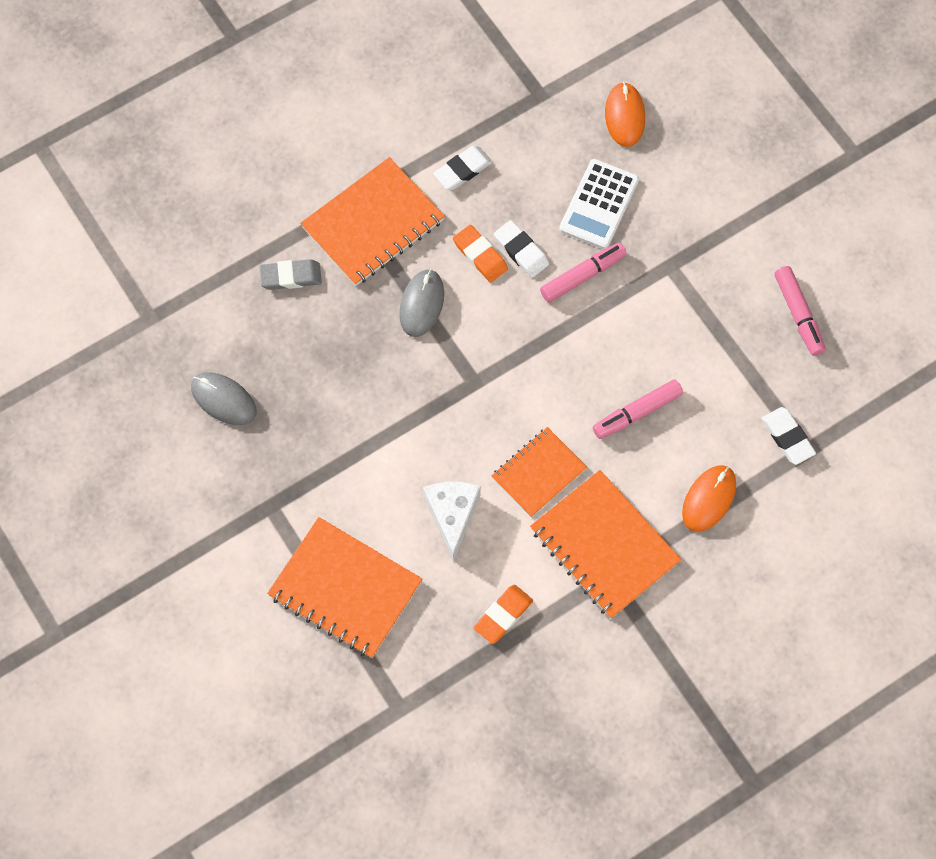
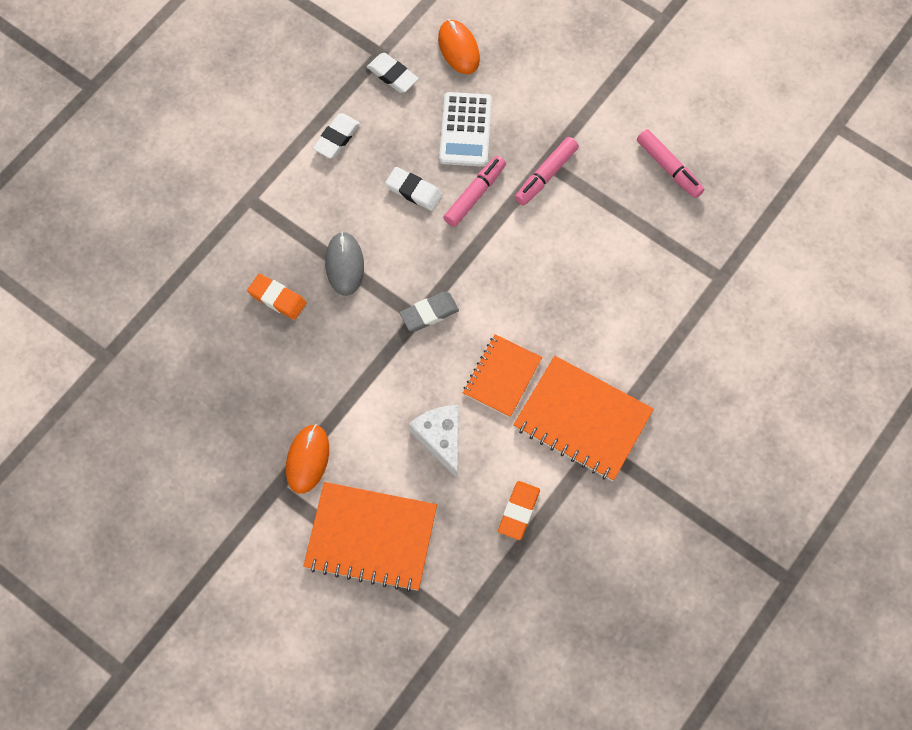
camera: 20 degrees left, 0 degrees up
grey mouse [191,372,256,425] -> none
grey eraser [259,259,322,290] -> grey eraser moved to [400,292,459,331]
orange notebook [300,157,445,286] -> none
orange eraser [453,225,508,283] -> orange eraser moved to [247,274,307,320]
pink marker [593,379,683,439] -> pink marker moved to [515,137,579,206]
orange mouse [682,465,736,532] -> orange mouse moved to [286,424,329,494]
white eraser [762,407,816,465] -> white eraser moved to [367,53,419,93]

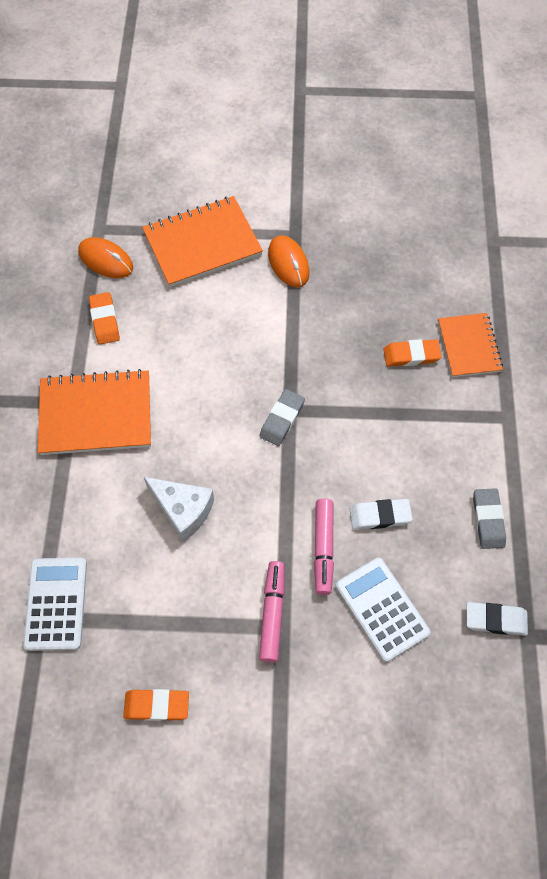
camera: 145 degrees right, 5 degrees down
white eraser [313,113,360,159] -> grey eraser [473,488,506,549]
grey mouse [325,232,364,296] -> none
white cheese [409,405,459,480] -> white cheese moved to [144,477,214,542]
orange mouse [438,20,480,74] -> orange mouse moved to [78,237,133,278]
orange notebook [463,334,542,417] -> orange notebook moved to [438,313,503,377]
pink marker [637,129,704,198] -> orange eraser [123,689,189,721]
none -> white calculator [23,558,87,651]

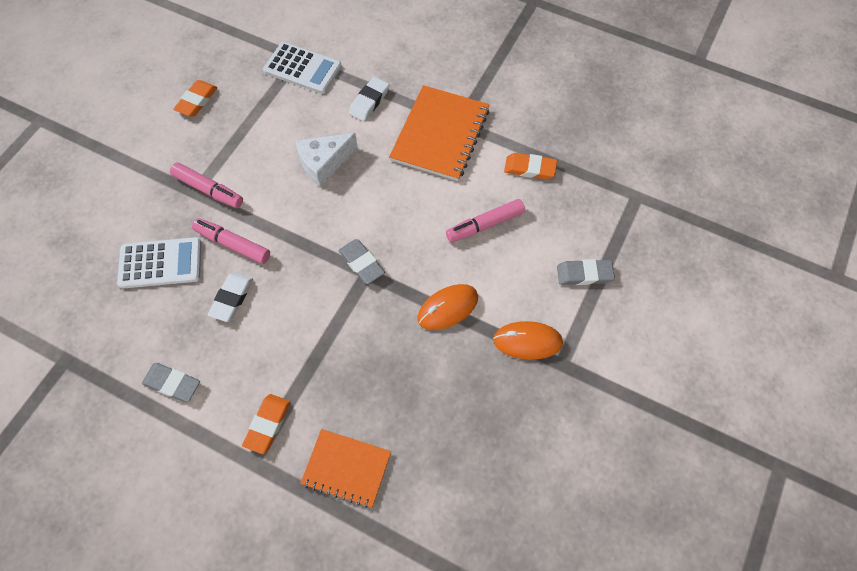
camera: 115 degrees right, 0 degrees up
orange mouse [78,237,133,278] -> orange mouse moved to [417,284,478,330]
orange notebook [142,196,263,287] -> grey eraser [557,259,615,285]
orange eraser [383,339,442,367] -> orange eraser moved to [242,394,291,454]
white eraser [467,602,528,636] -> white eraser moved to [349,77,389,121]
none -> pink marker [446,199,525,242]

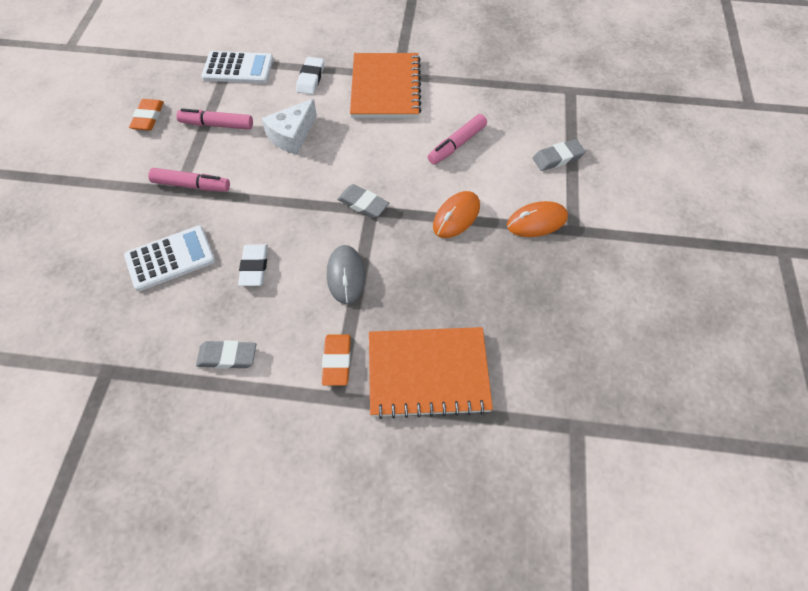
camera: 20 degrees left, 5 degrees down
pink marker [192,218,270,264] -> pink marker moved to [176,108,253,130]
orange notebook [300,429,391,508] -> orange notebook [369,327,493,419], size x1.58
orange eraser [504,153,557,179] -> none
none -> grey mouse [327,245,365,304]

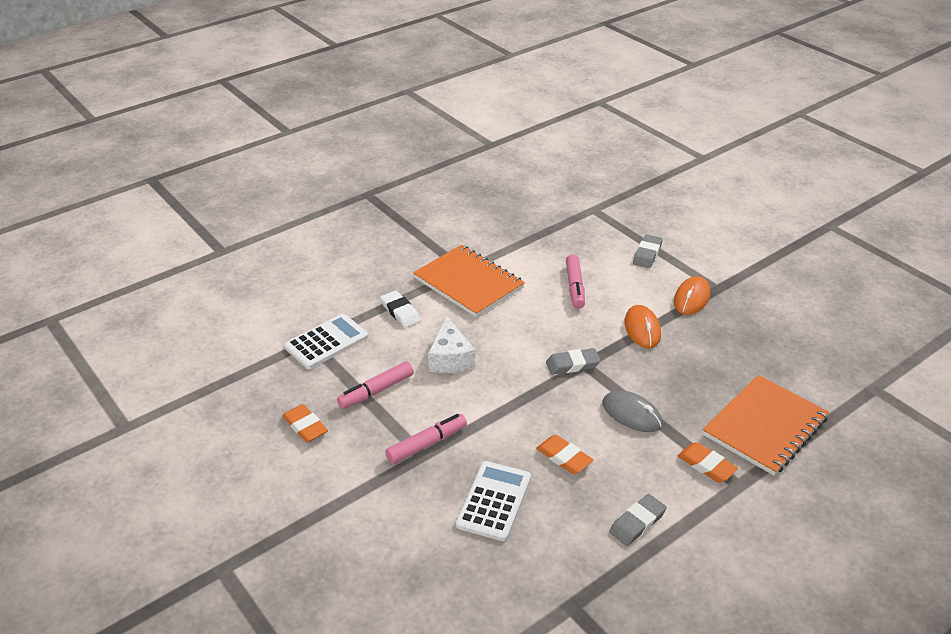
camera: 45 degrees left, 20 degrees down
white eraser [238,244,268,286] -> orange eraser [536,435,593,474]

